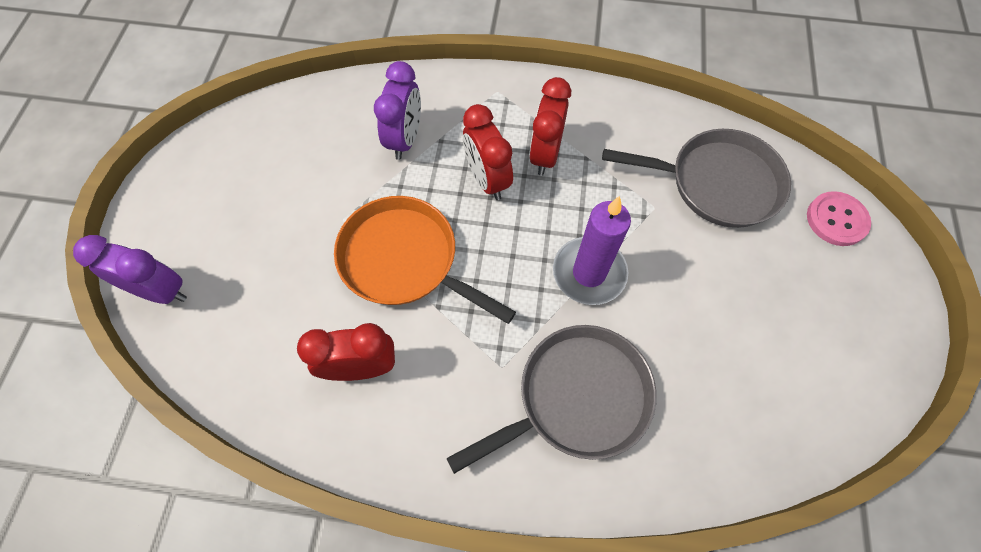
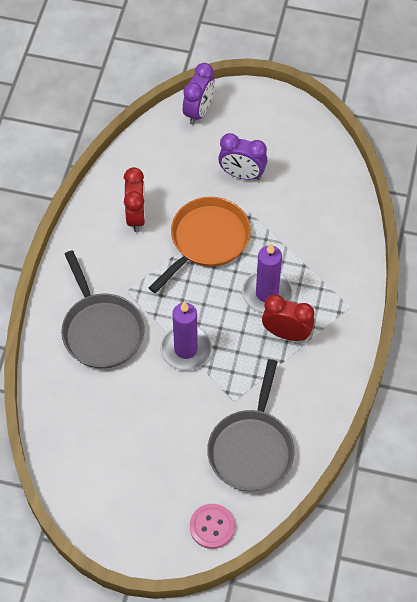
camera: 95 degrees right, 5 degrees down
purple clock [374,61,421,160] -> purple clock moved to [218,133,267,180]
red clock [463,104,513,200] -> purple candle [242,243,293,313]

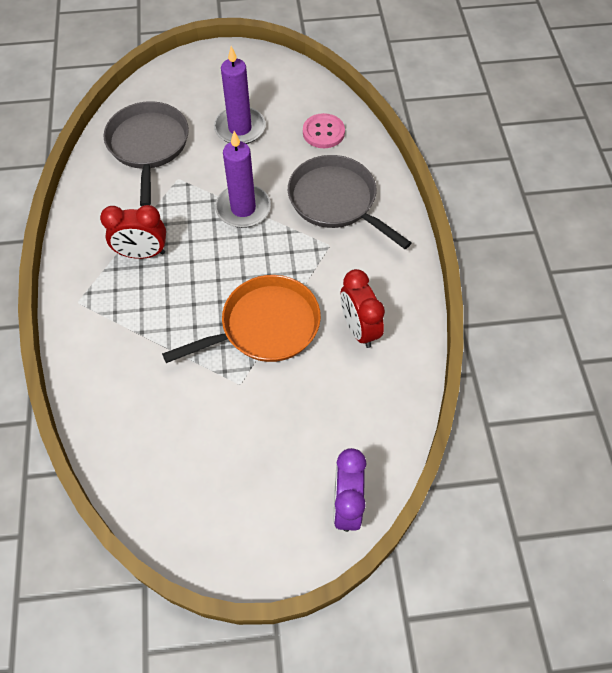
camera: 160 degrees right, 0 degrees up
orange pan [149,197,251,293] -> orange pan turned 135 degrees counterclockwise [162,275,321,363]
pink button [190,504,235,549] -> pink button moved to [303,113,345,148]
purple clock [218,133,267,180] -> none
purple candle [242,243,293,313] -> purple candle moved to [214,46,266,144]

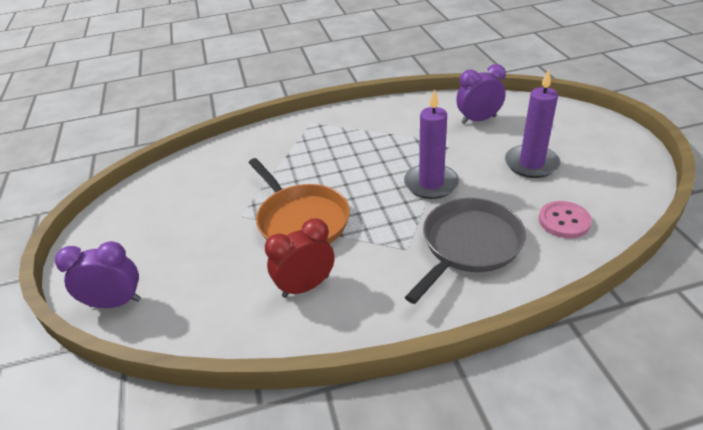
camera: 85 degrees right, 20 degrees down
red clock [100,205,166,259] -> none
grey pan [103,101,189,207] -> purple clock [456,64,506,124]

